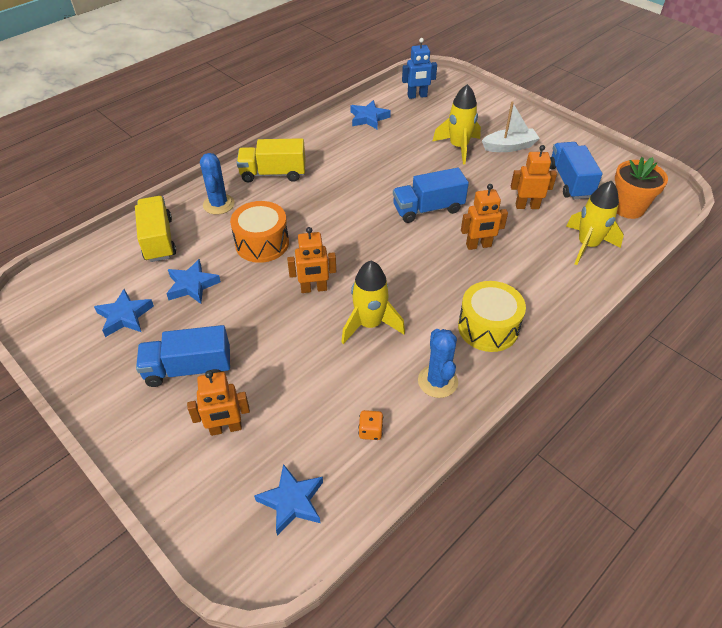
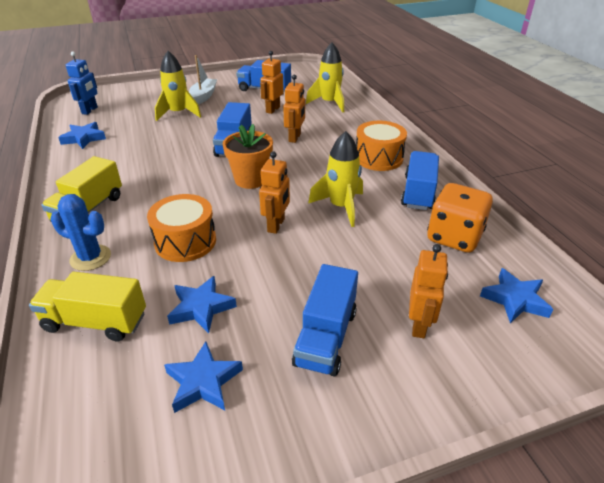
camera: 65 degrees left, 10 degrees down
orange dice [359,410,383,440] -> orange dice [427,183,493,253], size x2.42
blue cactus [418,329,458,398] -> blue truck [401,151,439,210]
yellow drum [458,281,526,352] -> orange drum [356,121,407,171]
orange flower pot [615,157,668,219] -> orange flower pot moved to [222,124,273,189]

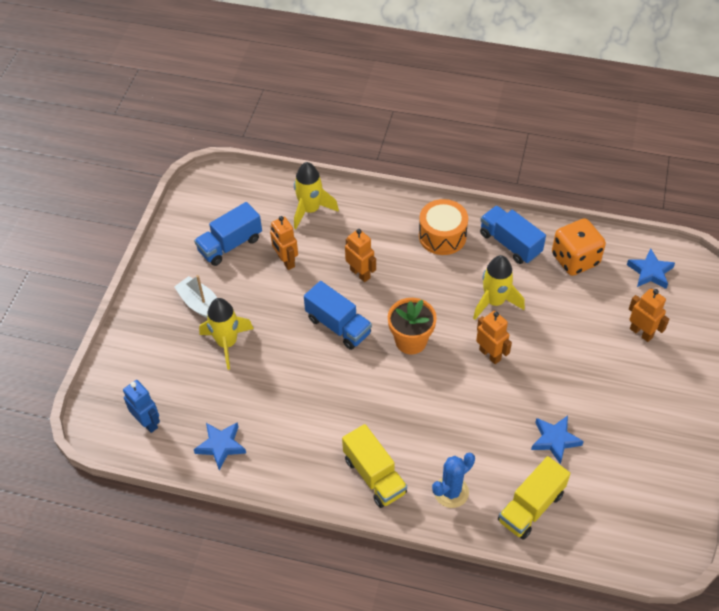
camera: 55 degrees left, 15 degrees up
orange drum [147,194,216,262] -> none
blue star [164,341,243,413] -> none
blue truck [292,264,358,377] -> none

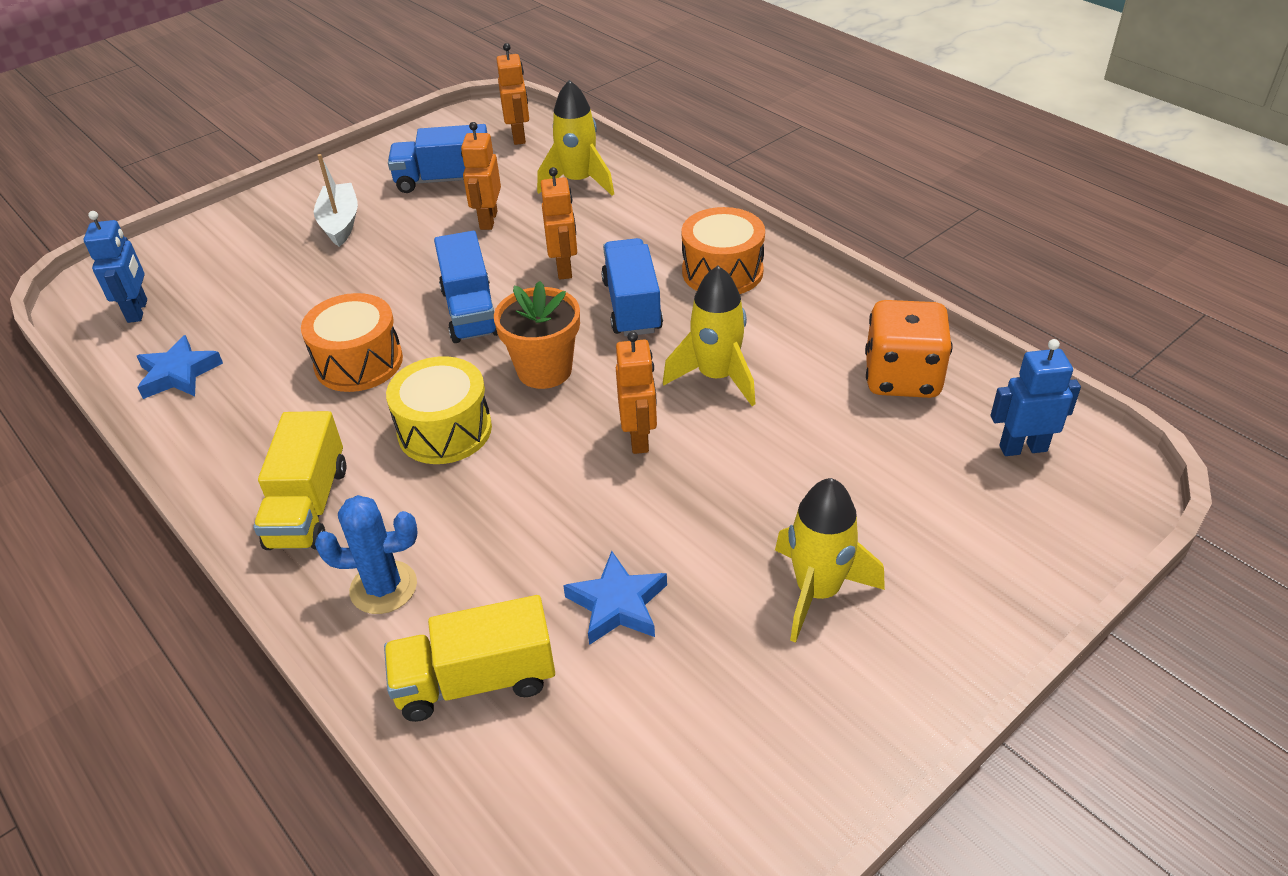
camera: 35 degrees right, 10 degrees down
yellow rocket [199,298,254,370] -> yellow rocket moved to [775,478,885,643]
blue truck [480,205,546,264] -> blue truck moved to [601,238,663,336]
blue star [627,249,675,289] -> blue robot [991,339,1081,456]
orange robot [629,289,669,342] -> orange robot moved to [496,43,529,145]
none -> orange drum [301,293,403,392]
none -> yellow drum [386,356,492,464]

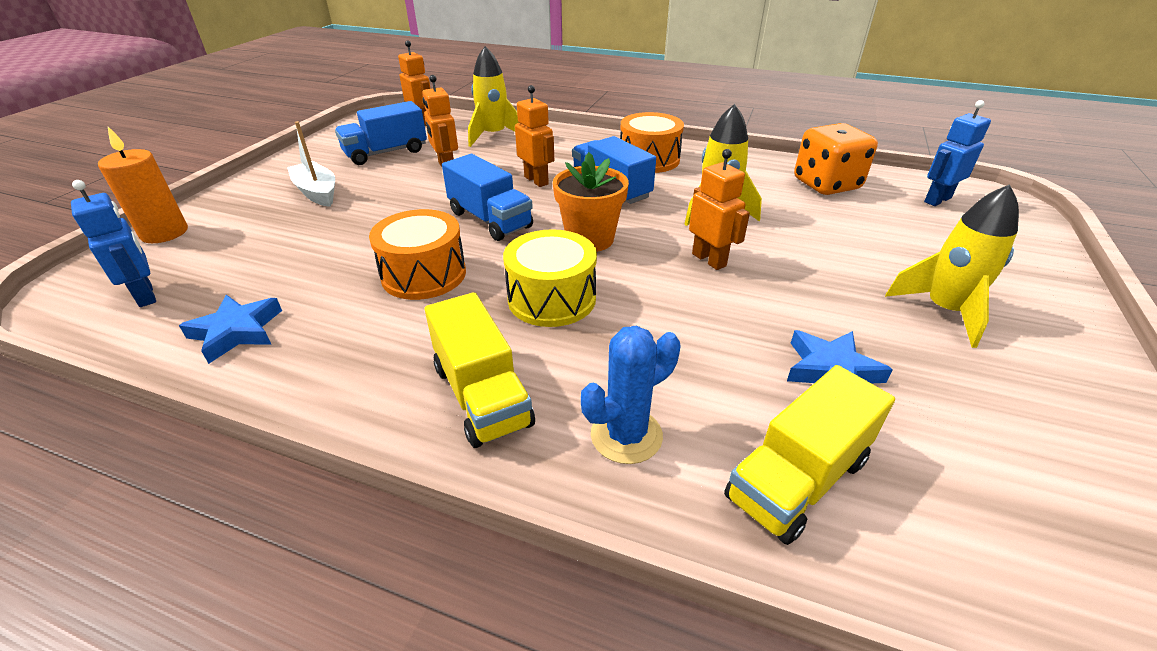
camera: 30 degrees left, 5 degrees down
none -> orange candle [98,127,188,243]

